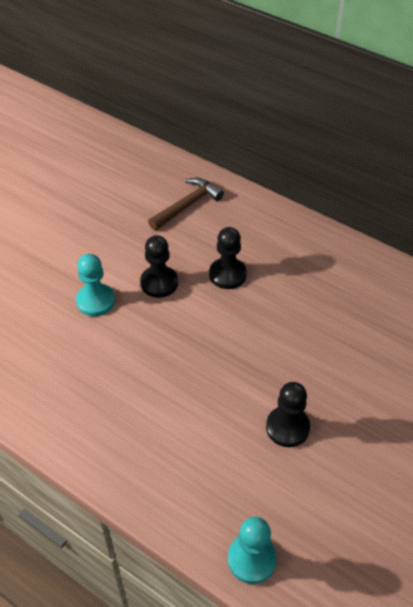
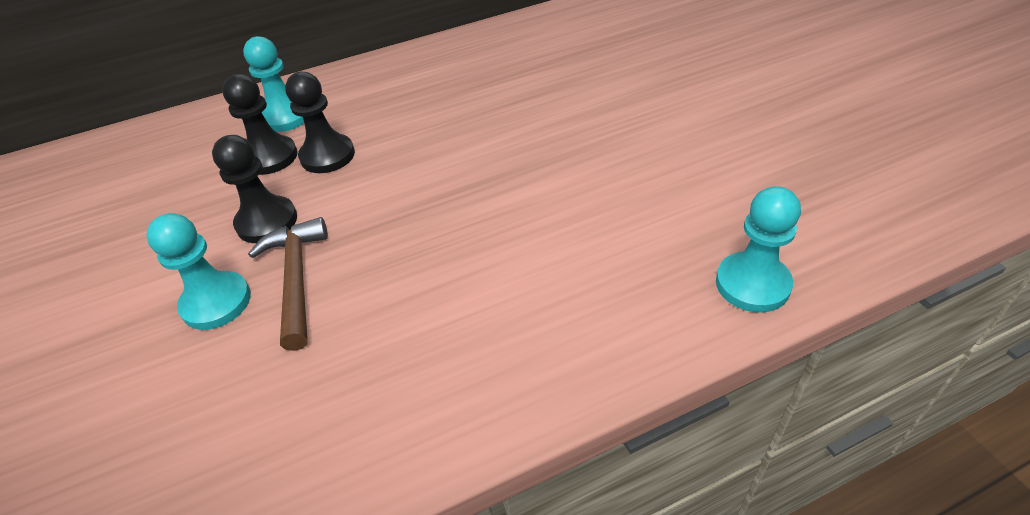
camera: 55 degrees left, 5 degrees down
brown hammer [148,178,224,230] -> brown hammer moved to [248,217,328,351]
black pawn [266,382,310,447] -> black pawn moved to [222,74,297,175]
none -> turquoise pawn [243,36,304,132]

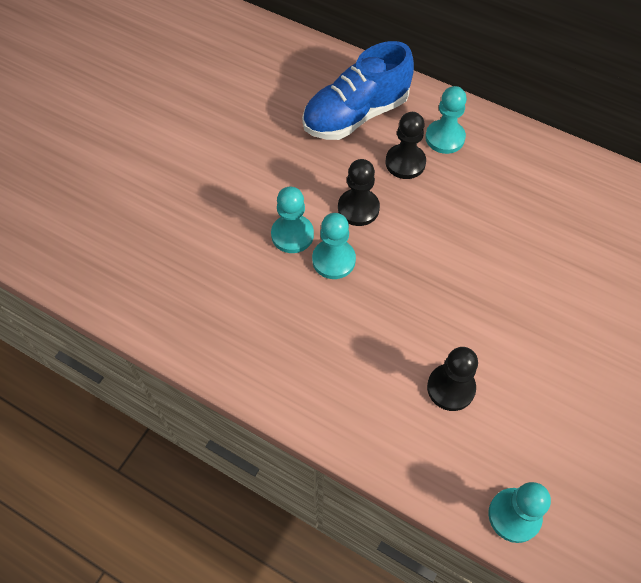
camera: 50 degrees right, 15 degrees up
brown hammer [248,217,328,351] -> turquoise pawn [312,213,356,279]
black pawn [285,72,355,173] -> black pawn moved to [427,347,478,411]
none -> blue shoe [302,41,414,140]

